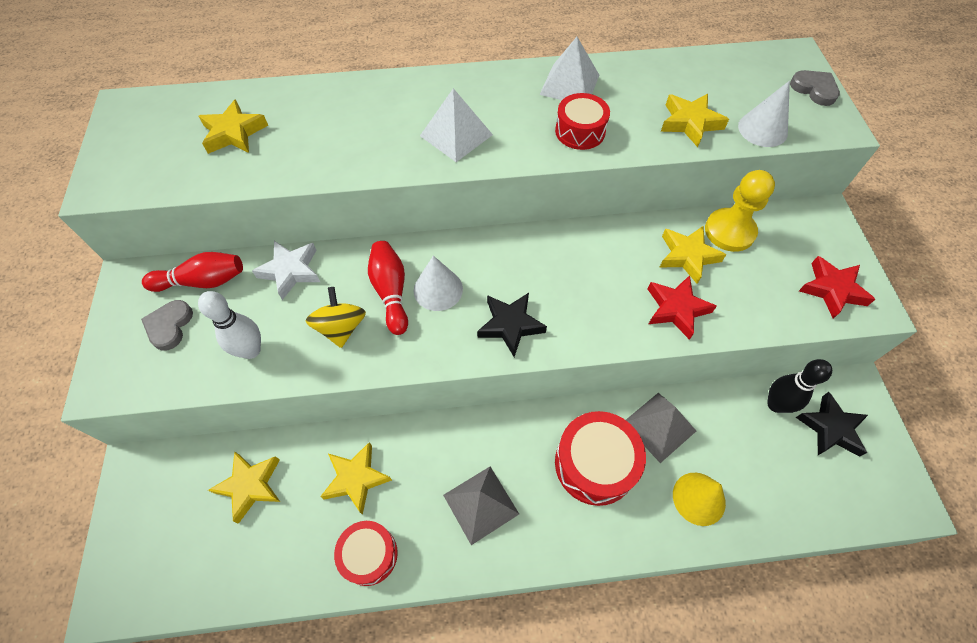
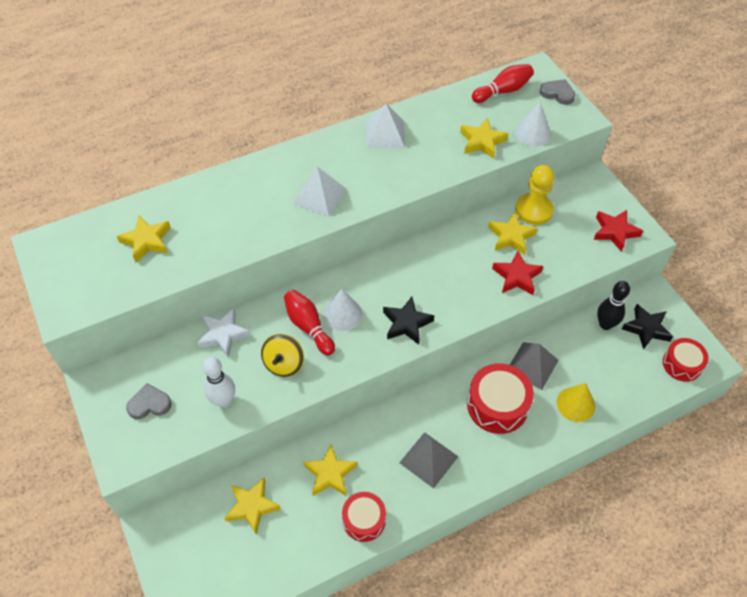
camera: 20 degrees left, 5 degrees down
grey heart [141,300,193,351] -> grey heart turned 90 degrees clockwise [126,383,172,419]
red bowling pin [142,252,243,292] -> red bowling pin moved to [472,64,534,103]
yellow spinning top [305,287,366,348] -> yellow spinning top turned 135 degrees counterclockwise [261,334,304,377]
red drum [555,93,610,150] -> red drum moved to [663,338,709,382]

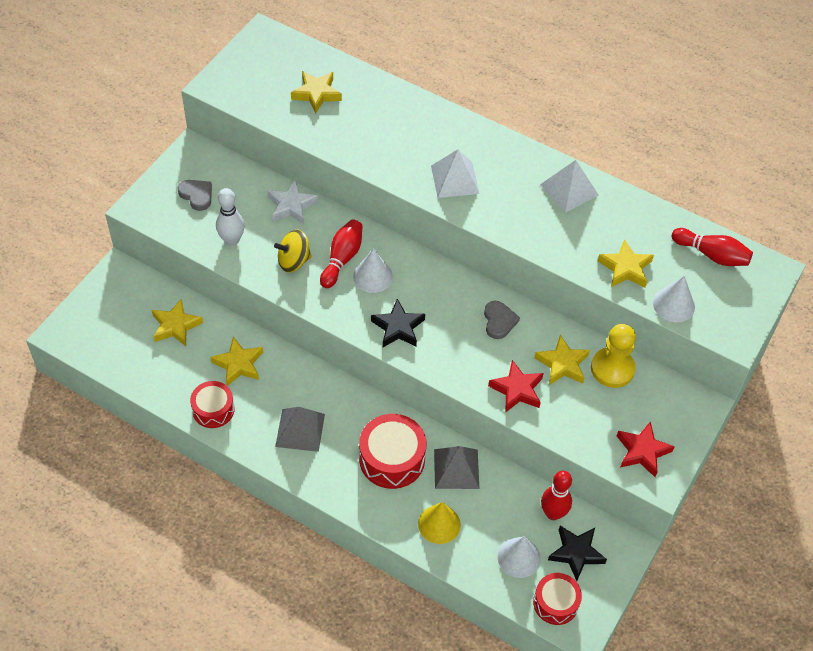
camera: 55 degrees right, 0 degrees up
grey heart [540,79,576,105] -> grey heart moved to [484,301,520,339]
black bowling pin [597,281,630,330] -> red bowling pin [541,471,572,520]
none -> white cone [498,536,541,578]

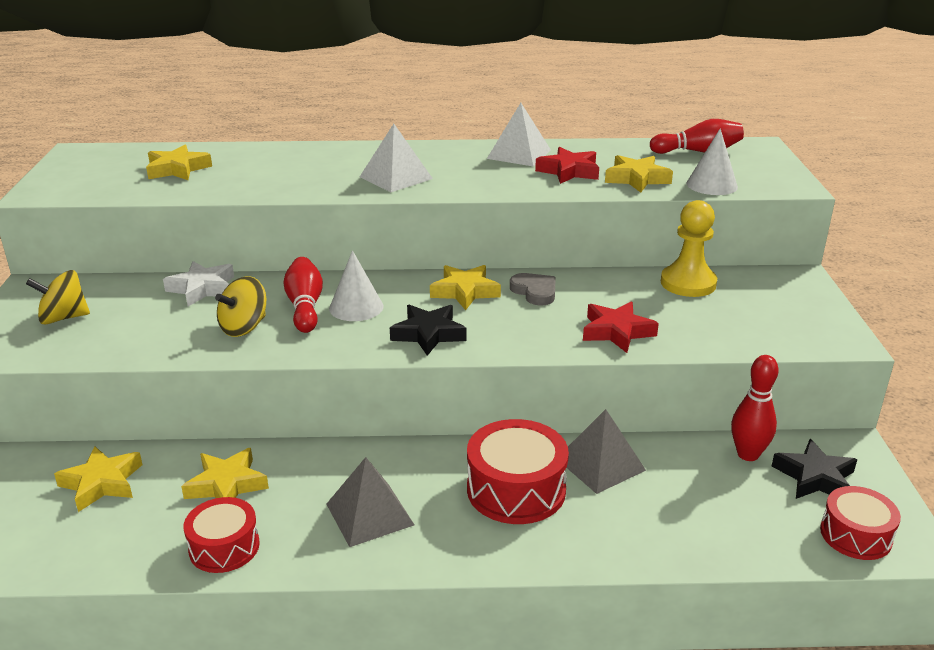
camera: 30 degrees left, 25 degrees down
grey heart [178,180,212,211] -> yellow spinning top [26,270,90,325]
white bowling pin [216,188,245,246] -> none
yellow cone [418,502,461,544] -> none
white cone [498,536,541,578] -> none
yellow star [535,335,590,385] -> yellow star moved to [430,265,501,310]
red star [617,421,675,477] -> red star moved to [535,147,599,184]

